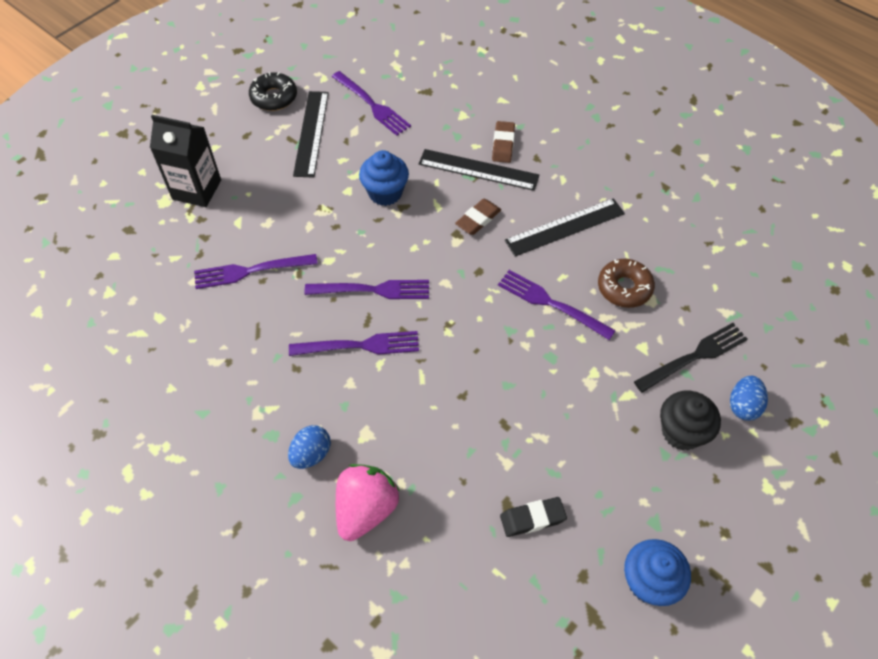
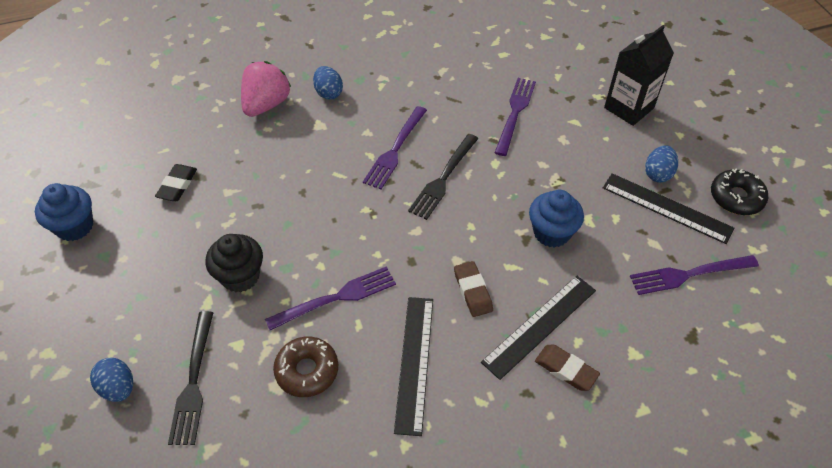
camera: 120 degrees right, 5 degrees down
purple fork [305,280,429,299] -> black fork [408,134,479,220]
pink strawberry [336,464,400,541] -> pink strawberry turned 120 degrees counterclockwise [241,61,291,117]
black cupcake [660,391,721,451] -> black cupcake moved to [206,234,263,292]
none -> blue egg [645,145,678,183]

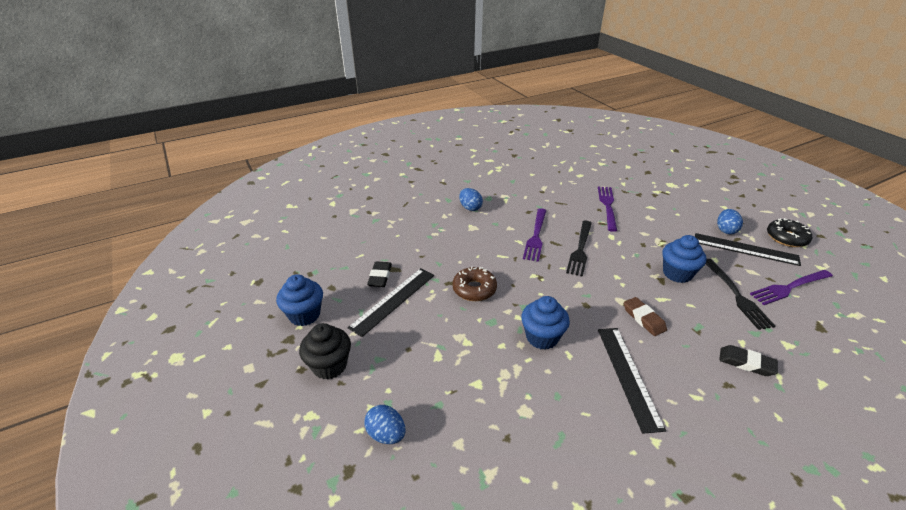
camera: 10 degrees left, 15 degrees down
black fork [168,311,213,445] -> black fork moved to [706,259,776,330]
black cupcake [206,234,263,292] -> black cupcake moved to [299,323,351,380]
pink strawberry [241,61,291,117] -> none
purple fork [265,267,396,330] -> blue cupcake [521,296,570,350]
brown donut [273,337,338,397] -> brown donut moved to [453,267,497,301]
black ruler [481,276,596,380] -> black ruler moved to [348,268,434,337]
brown eraser [535,344,600,391] -> black eraser [719,345,778,376]
black carton [604,25,674,126] -> none

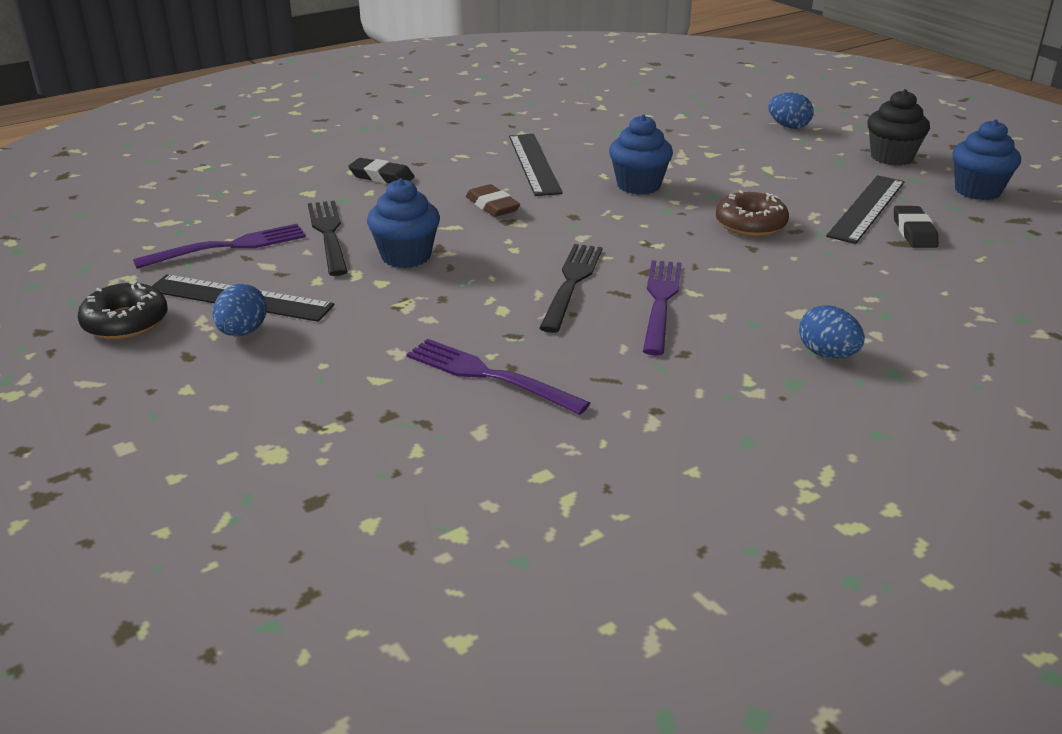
camera: 175 degrees right, 5 degrees down
purple fork [598,186,617,232] -> purple fork turned 120 degrees clockwise [406,339,590,415]

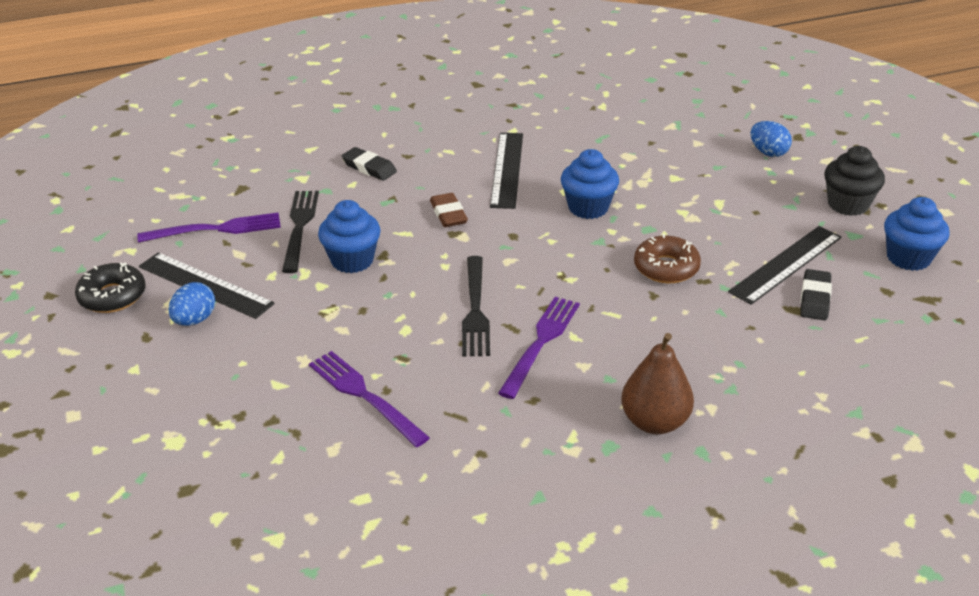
camera: 15 degrees right, 5 degrees up
black fork [539,244,603,333] -> black fork turned 150 degrees clockwise [462,256,490,357]
blue egg [799,305,865,358] -> brown pear [621,333,694,434]

